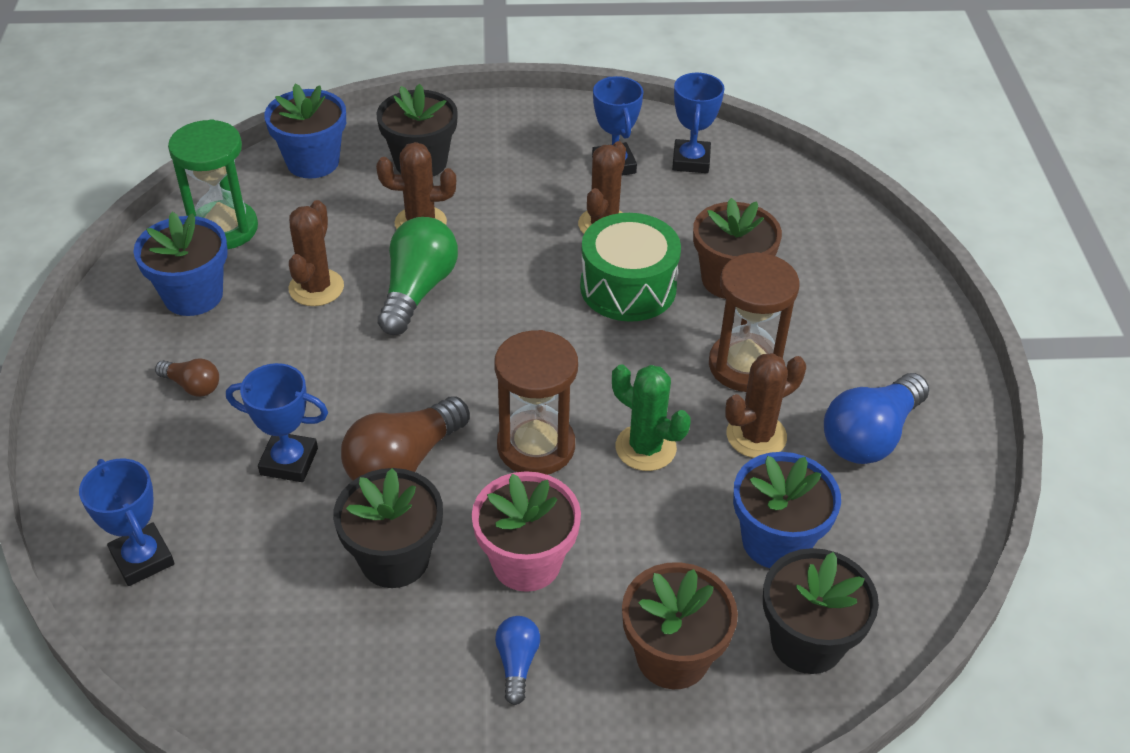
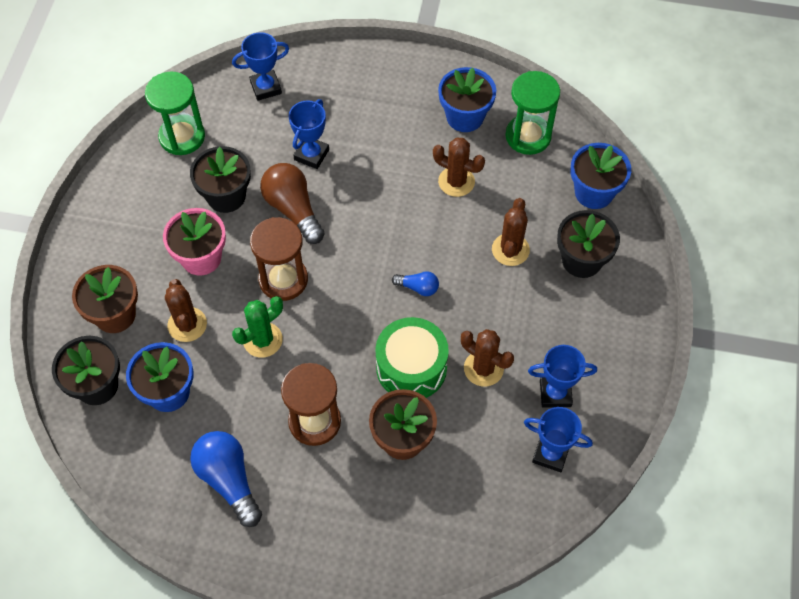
camera: 105 degrees right, 15 degrees up
brown light bulb [155,358,219,397] -> none
green light bulb [378,217,458,335] -> none
blue light bulb [495,616,540,705] -> blue light bulb moved to [392,271,439,296]
brown cactus [725,353,806,458] -> brown cactus moved to [165,279,207,342]
none -> green hourglass [145,71,205,155]

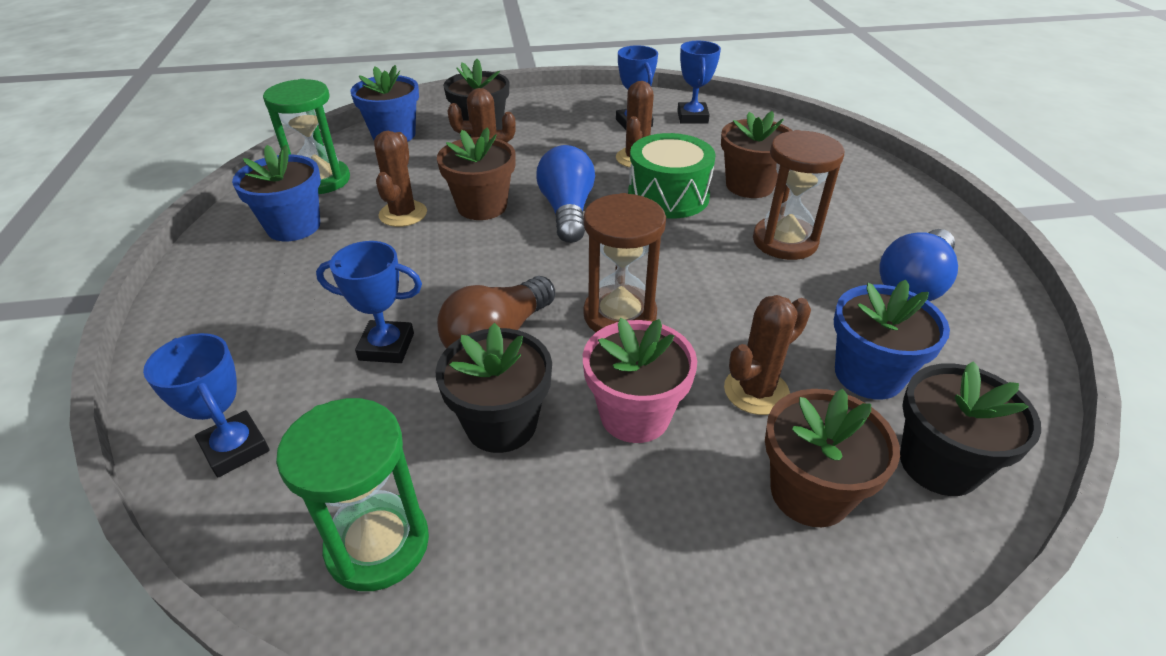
camera: 110 degrees left, 20 degrees down
green cactus [232,296,283,358] -> none
blue light bulb [392,271,439,296] -> blue light bulb [536,145,595,243], size x1.93
none -> brown flower pot [437,127,516,220]

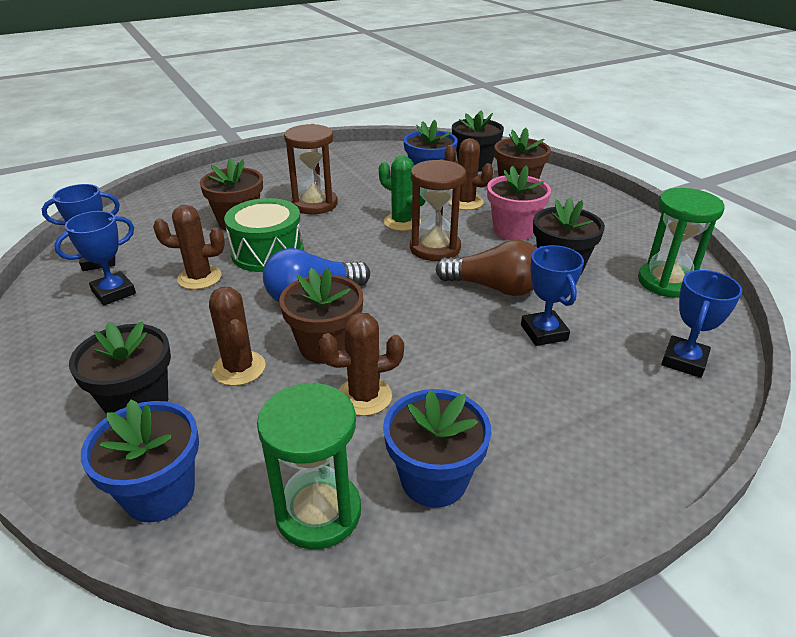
camera: 110 degrees left, 5 degrees down
blue light bulb [879,229,958,301] -> none
none -> green cactus [379,156,425,231]

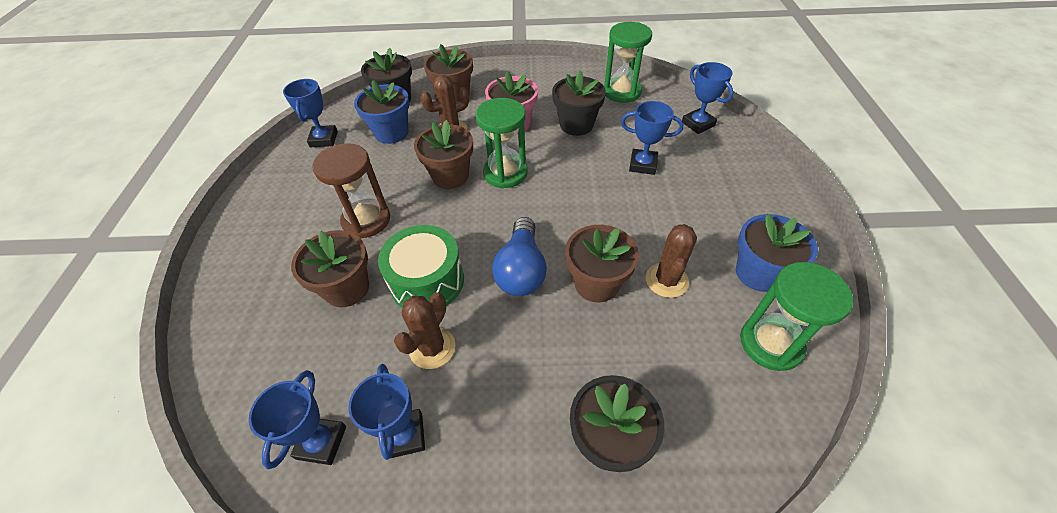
camera: 60 degrees left, 15 degrees up
blue flower pot [81,400,199,522] -> none
brown cactus [209,287,266,386] -> none
green cactus [379,156,425,231] -> brown flower pot [414,120,473,189]
brown hourglass [410,159,466,261] -> green hourglass [475,98,528,188]
brown light bulb [435,240,537,296] -> none
none -> blue trophy [283,79,338,148]

